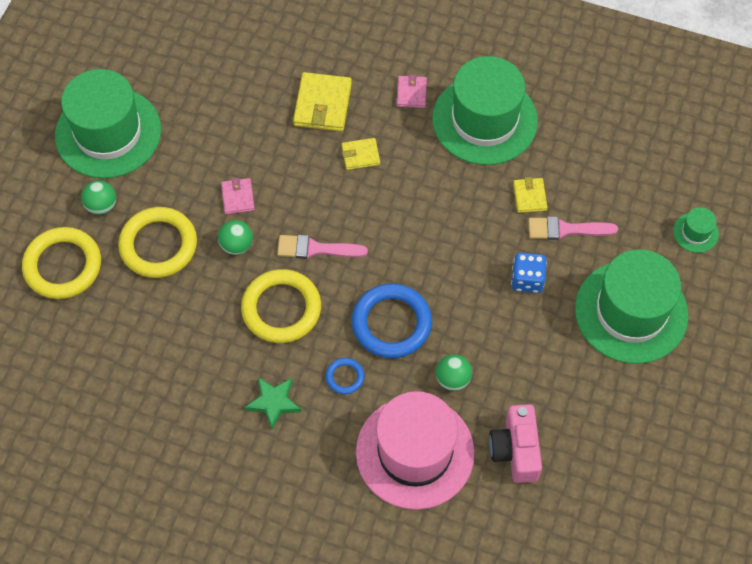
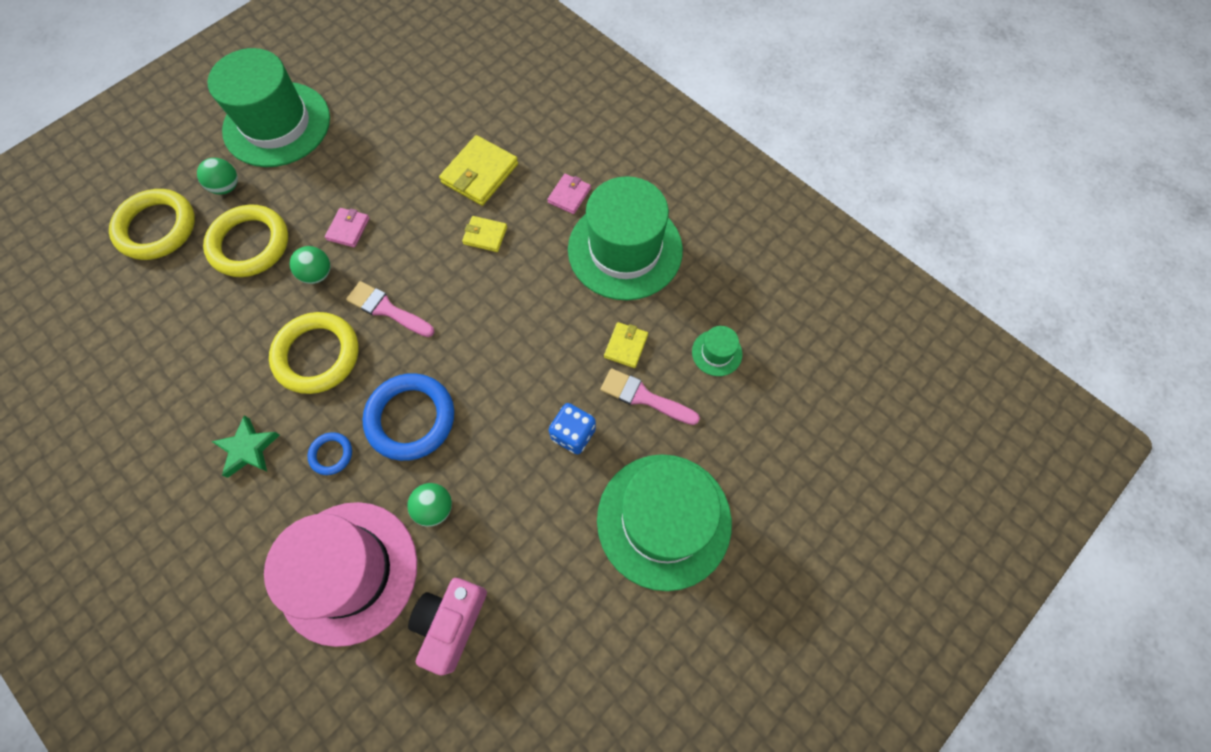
camera: 25 degrees right, 5 degrees up
green hat [673,207,719,253] -> green hat moved to [692,326,742,376]

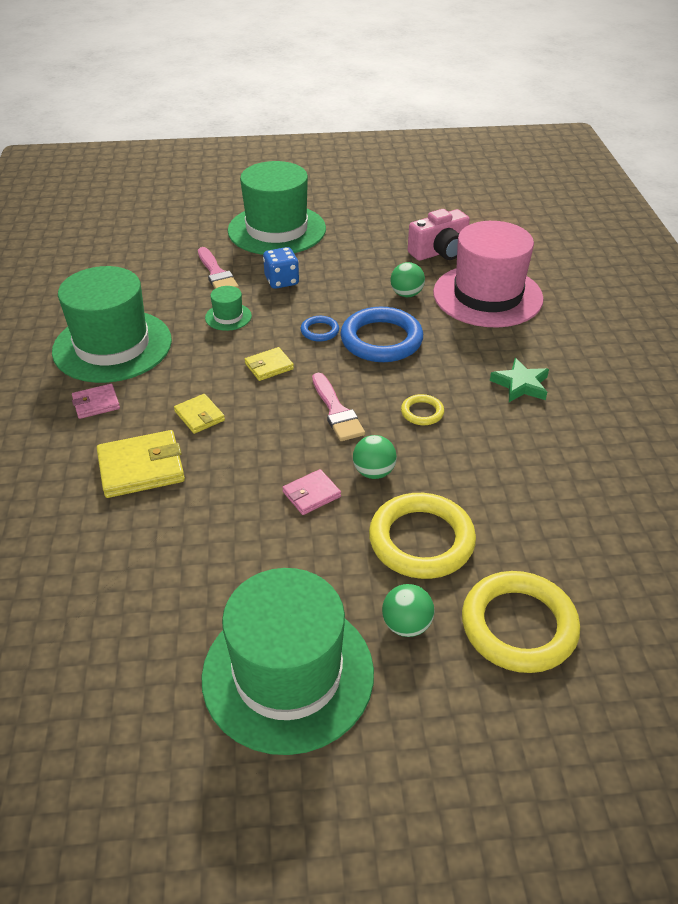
camera: 140 degrees left, 25 degrees down
yellow ring [269,312,359,394] -> yellow ring [401,394,444,425], size x0.47
blue ring [307,432,352,475] -> blue ring moved to [301,316,339,342]
yellow wallet [604,322,648,368] -> yellow wallet moved to [245,347,294,381]
green hat [692,326,742,376] -> green hat moved to [205,286,252,331]

